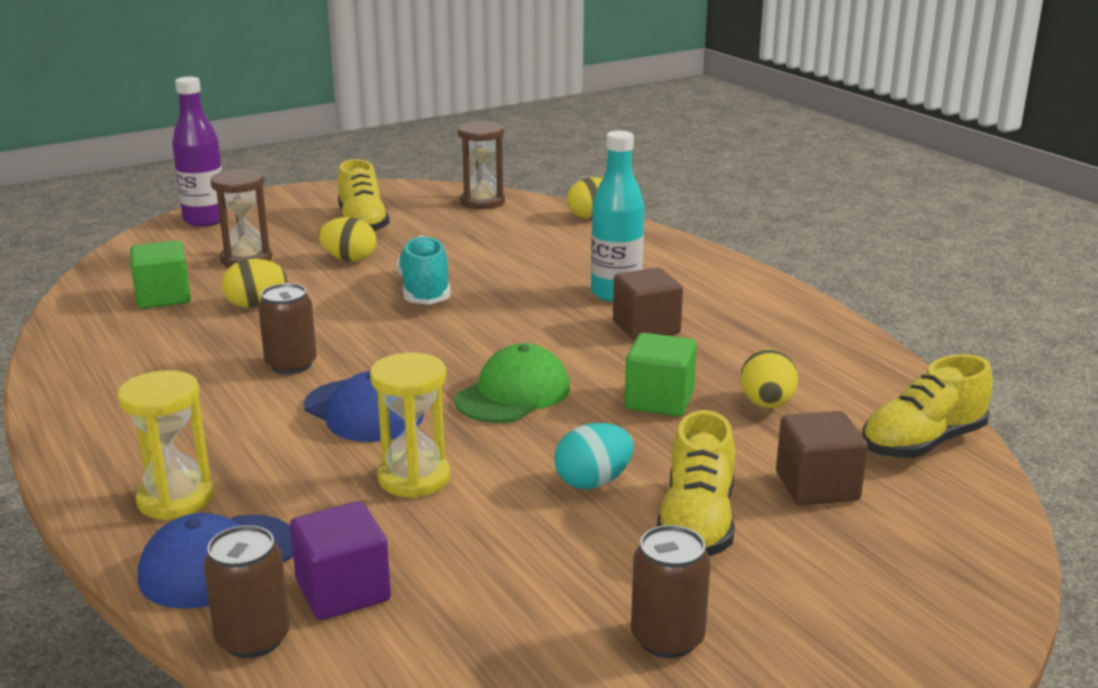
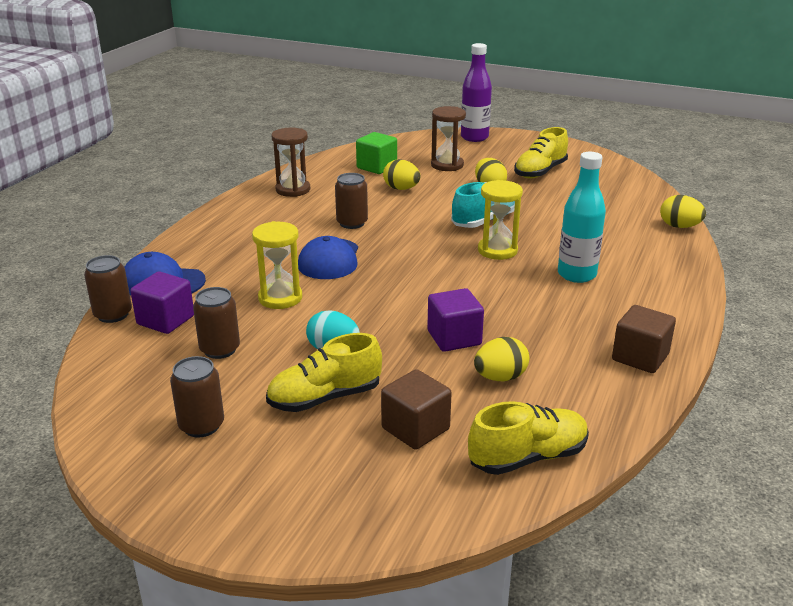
camera: 55 degrees right, 5 degrees up
yellow hourglass [117,370,214,520] -> yellow hourglass moved to [478,180,523,260]
green cap [455,344,570,423] -> none
brown hourglass [458,121,505,209] -> brown hourglass moved to [271,128,310,197]
brown cube [613,268,683,341] -> brown cube moved to [612,305,676,373]
green cube [625,333,697,416] -> purple cube [427,288,484,352]
yellow shoe [862,354,993,458] -> yellow shoe turned 135 degrees clockwise [468,401,589,475]
none -> brown can [193,287,240,359]

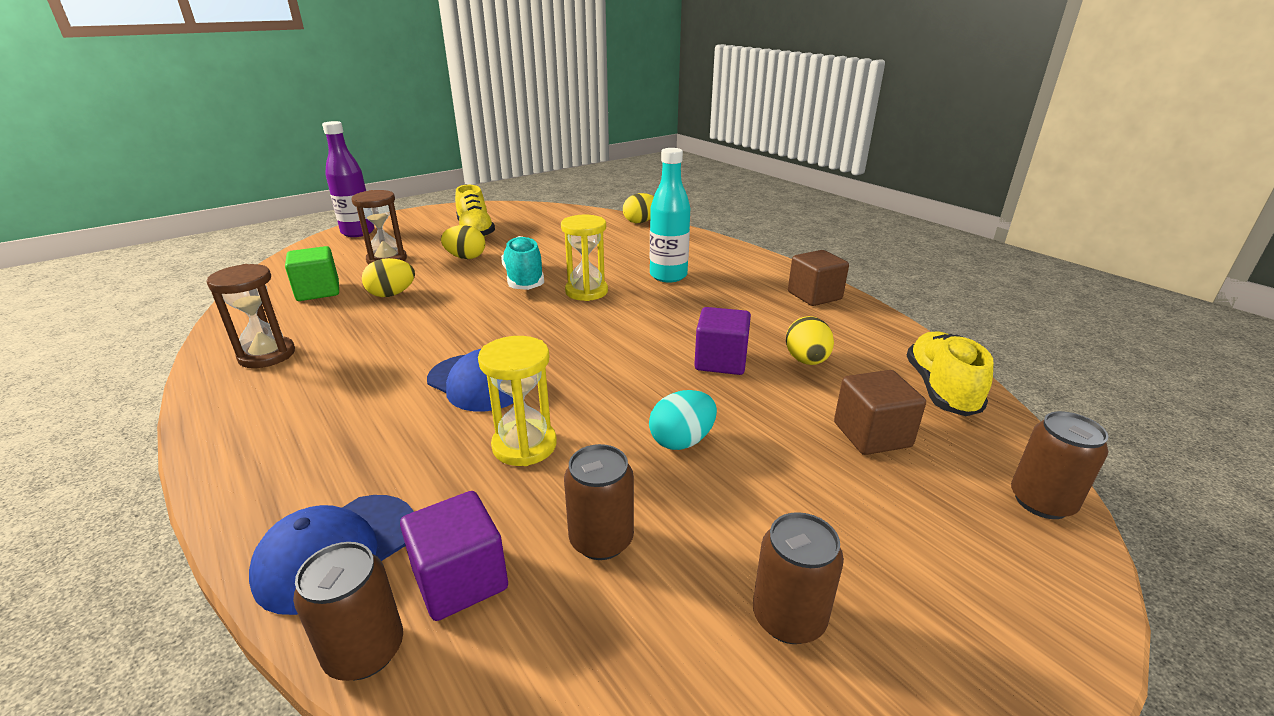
camera: 60 degrees left, 0 degrees up
yellow shoe [266,333,382,412] -> none
brown can [335,173,368,229] -> brown can moved to [1011,411,1109,519]

